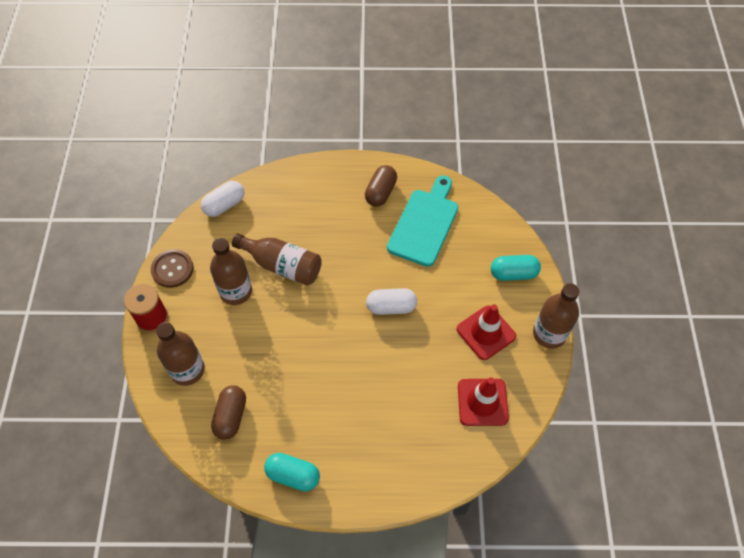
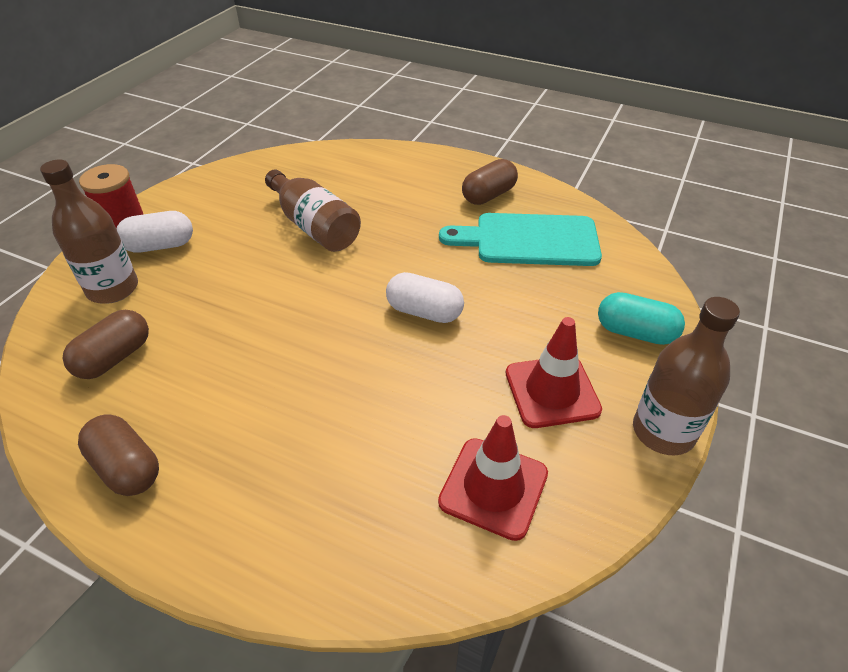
camera: 25 degrees right, 15 degrees down
brown button [151,249,194,288] -> none
white capsule [201,181,244,217] -> white capsule moved to [117,211,193,253]
brown bottle [210,238,252,305] -> none
turquoise capsule [264,453,320,491] -> brown capsule [78,415,159,496]
turquoise cutting board [387,175,458,267] -> turquoise cutting board turned 135 degrees counterclockwise [439,213,602,266]

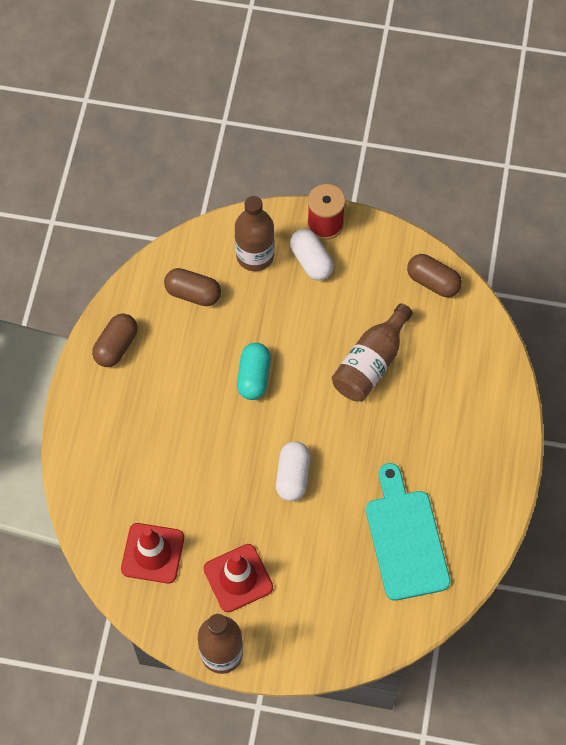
camera: 75 degrees right, 20 degrees up
brown capsule [462,159,518,205] -> brown capsule moved to [407,254,462,297]
turquoise capsule [598,292,685,345] -> turquoise capsule moved to [237,343,271,400]

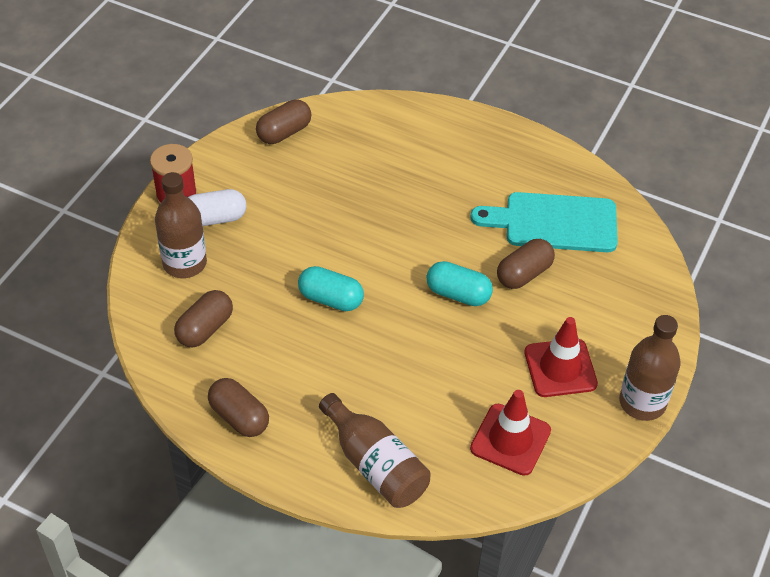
camera: 75 degrees left, 15 degrees down
white capsule [276,441,310,501] -> turquoise capsule [427,261,493,306]
brown bottle [332,303,413,401] -> brown bottle moved to [319,393,431,508]
none -> brown capsule [497,239,555,289]

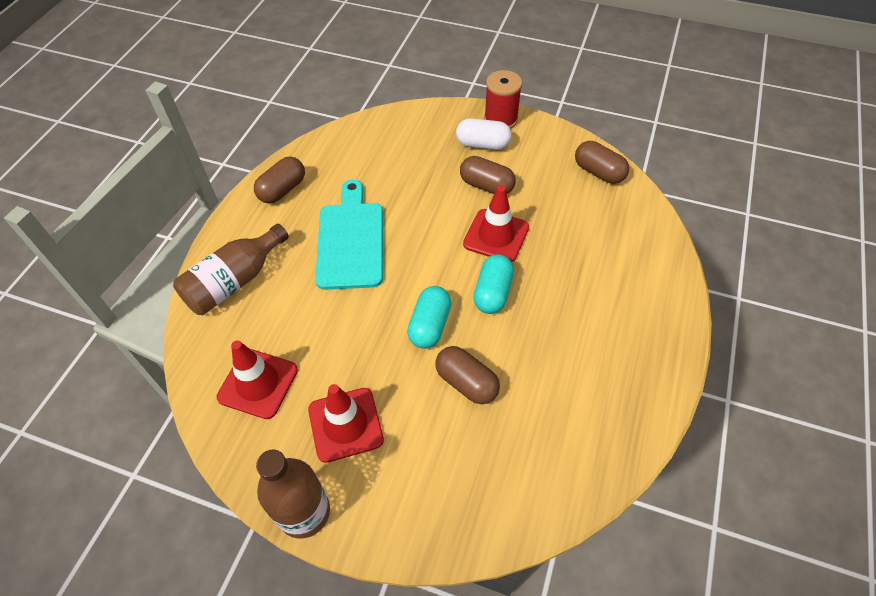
camera: 85 degrees right, 5 degrees up
brown bottle [155,172,207,278] -> none
brown capsule [174,290,233,347] -> brown capsule moved to [460,156,516,194]
white capsule [188,189,246,226] -> white capsule turned 60 degrees counterclockwise [456,118,512,150]
turquoise capsule [298,266,364,311] -> turquoise capsule moved to [473,254,514,314]
turquoise cutting board [470,192,618,252] -> turquoise cutting board moved to [315,180,383,290]
none -> red traffic cone [463,185,529,262]

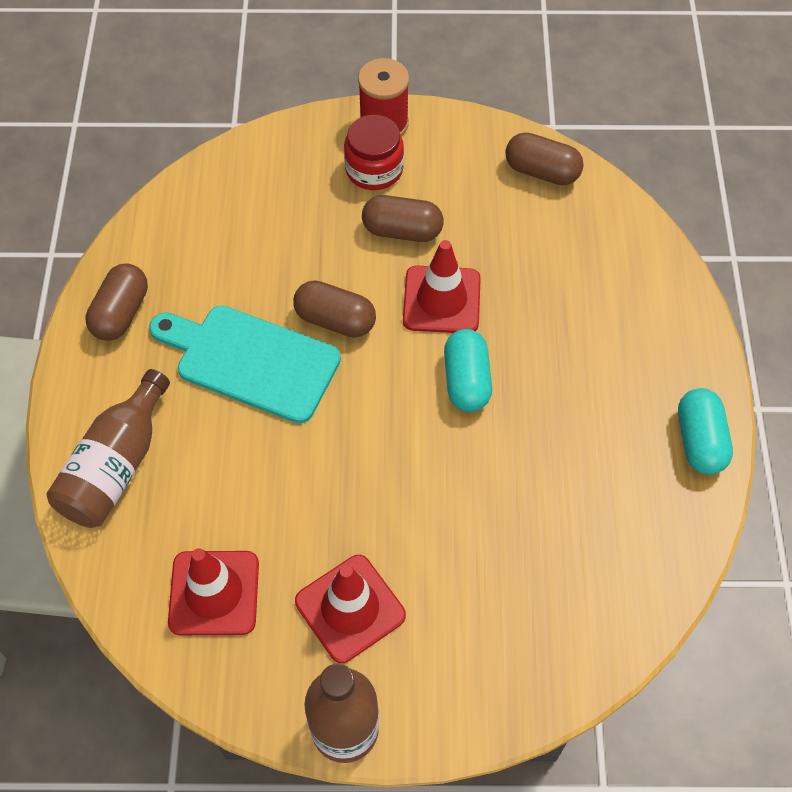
camera: 20 degrees left, 5 degrees up
turquoise cutting board [315,180,383,290] -> turquoise cutting board turned 45 degrees counterclockwise [149,305,341,424]
turquoise capsule [407,286,451,349] -> turquoise capsule moved to [678,388,733,475]
brown capsule [435,346,500,404] -> brown capsule moved to [293,280,376,338]
white capsule [456,118,512,150] -> red jar [344,115,404,190]

